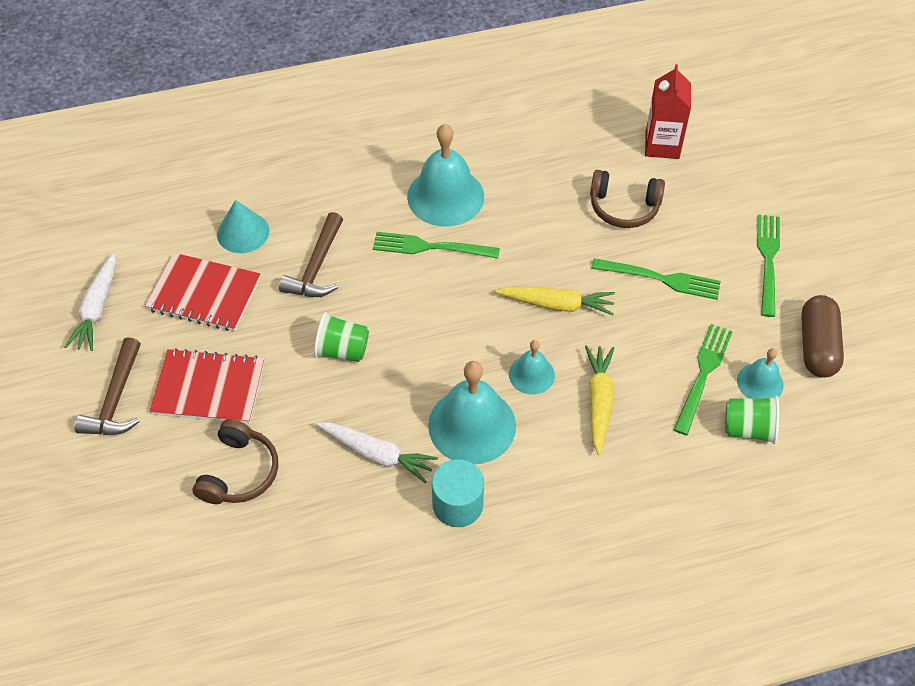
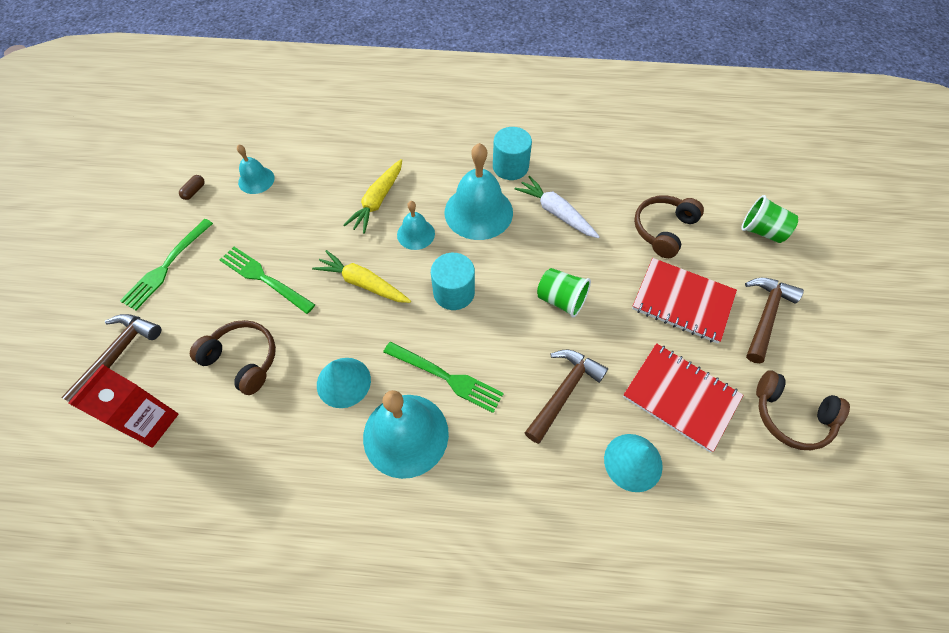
camera: 160 degrees left, 5 degrees up
white carrot [65,252,116,351] -> brown headphones [756,371,850,450]
green fork [673,324,733,435] -> none
green cup [725,396,779,444] -> green cup moved to [741,195,798,243]
brown capsule [801,295,844,378] -> brown capsule [179,175,205,200], size x0.42
none -> brown hammer [61,314,161,402]
none -> turquoise cone [317,358,371,408]
none -> turquoise cylinder [431,253,475,310]

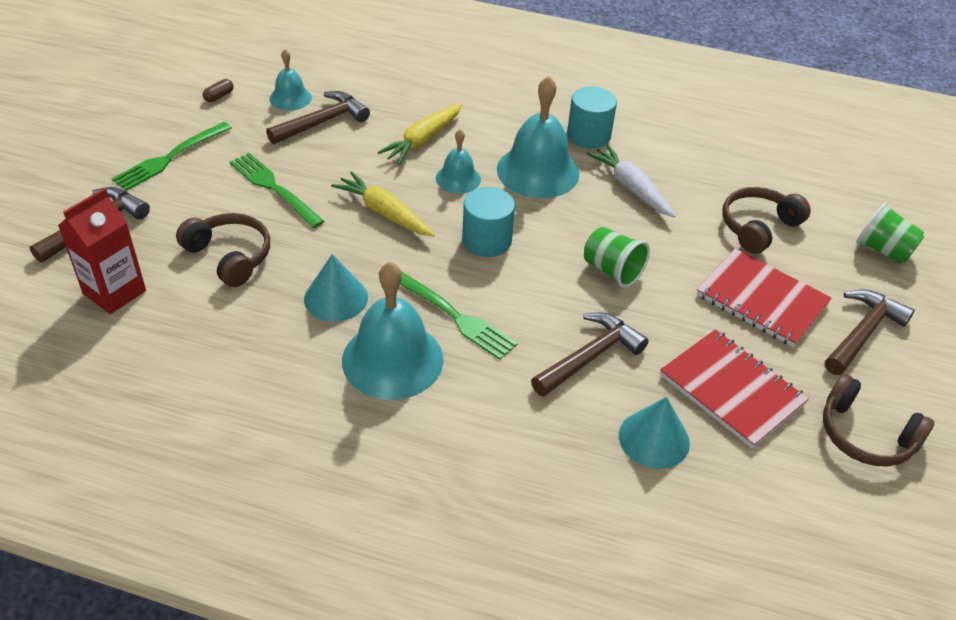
camera: 10 degrees right, 15 degrees down
none -> brown hammer [266,91,370,144]

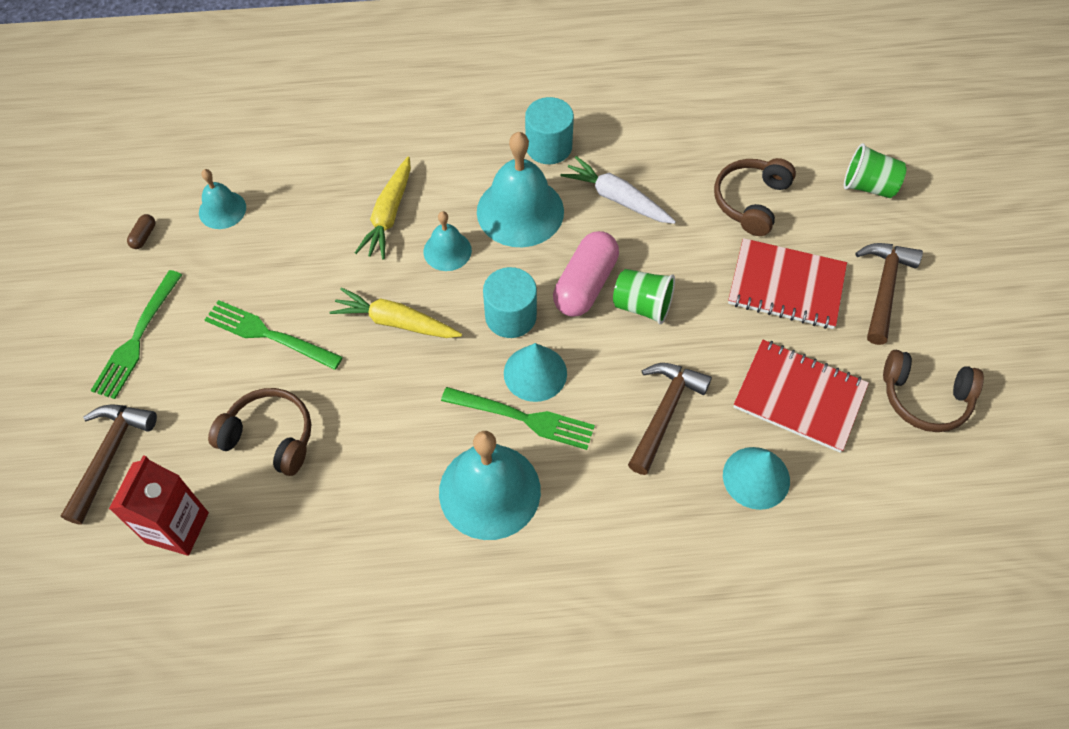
camera: 20 degrees left, 15 degrees up
brown hammer [266,91,370,144] -> none
turquoise cone [304,254,368,322] -> turquoise cone moved to [504,343,567,402]
none -> pink capsule [553,231,619,317]

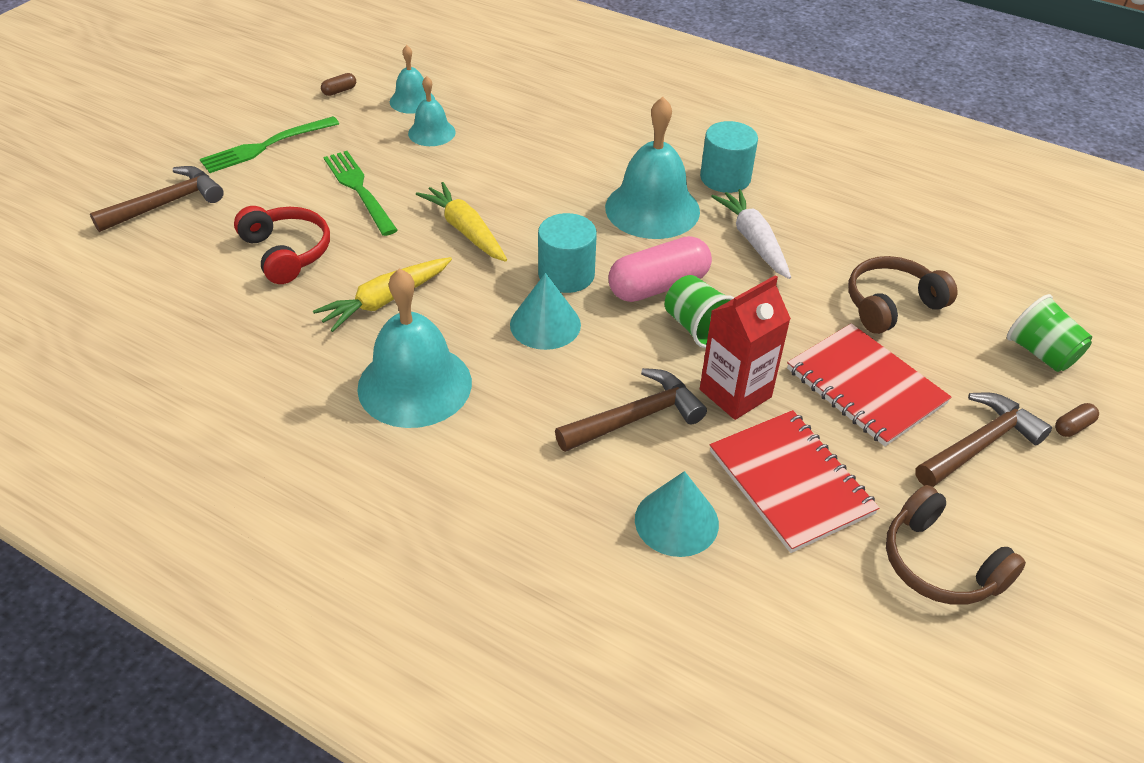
camera: 35 degrees right, 15 degrees down
red carton [109,455,209,556] -> red carton moved to [700,275,791,420]
brown headphones [208,388,311,476] -> red headphones [234,206,330,284]
yellow carrot [355,157,411,260] -> yellow carrot moved to [313,257,452,332]
turquoise bell [423,211,472,271] -> turquoise bell moved to [408,76,456,146]
green fork [441,387,595,450] -> none
none -> brown capsule [1055,403,1099,437]

